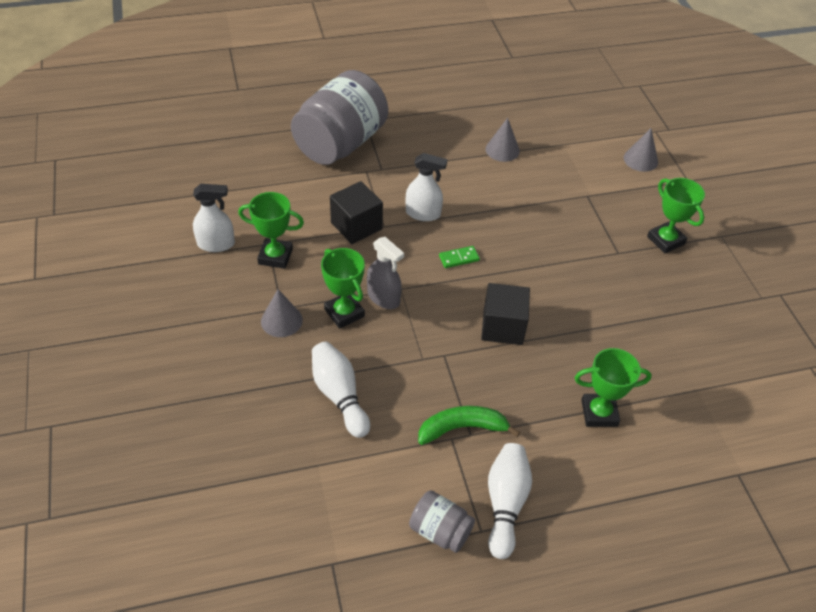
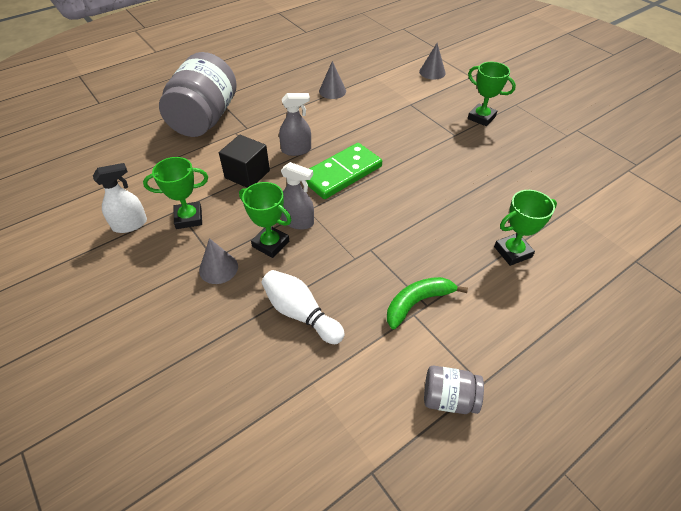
camera: 20 degrees left, 0 degrees up
white spray bottle [406,153,447,221] -> grey spray bottle [279,93,311,156]
green domino [439,246,480,268] -> green domino [306,143,382,199], size x2.45
black cube [481,283,530,345] -> none
white bowling pin [488,443,532,559] -> none

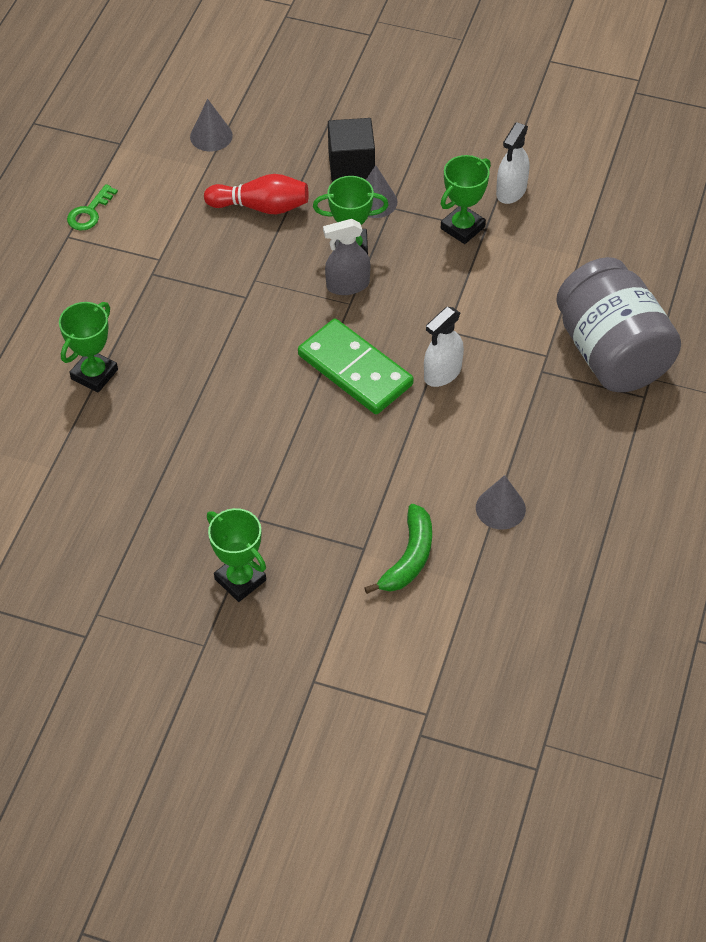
camera: 145 degrees right, 5 degrees up
black cube [219,135,270,188] -> black cube moved to [328,118,375,182]
white bowling pin [261,270,345,344] -> red bowling pin [204,174,309,214]
grey spray bottle [279,93,311,156] -> white spray bottle [424,307,464,387]
green domino [306,143,382,199] -> green domino turned 60 degrees counterclockwise [298,319,414,414]
green banana [387,277,468,329] -> green banana moved to [364,504,432,594]
grey cone [419,43,446,80] -> grey cone moved to [190,99,233,151]
grey jar [424,366,484,414] -> green key [67,184,118,230]
green trophy [468,62,516,126] -> green trophy turned 45 degrees clockwise [207,508,266,602]

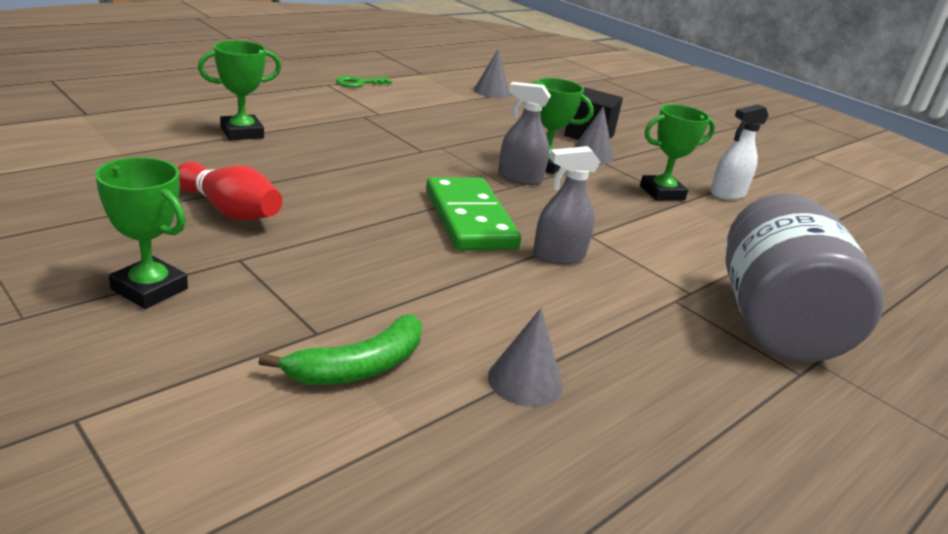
camera: 25 degrees right, 25 degrees down
red bowling pin [204,174,309,214] -> red bowling pin moved to [177,162,282,221]
green trophy [207,508,266,602] -> green trophy turned 45 degrees counterclockwise [95,157,188,309]
white spray bottle [424,307,464,387] -> grey spray bottle [533,146,600,265]

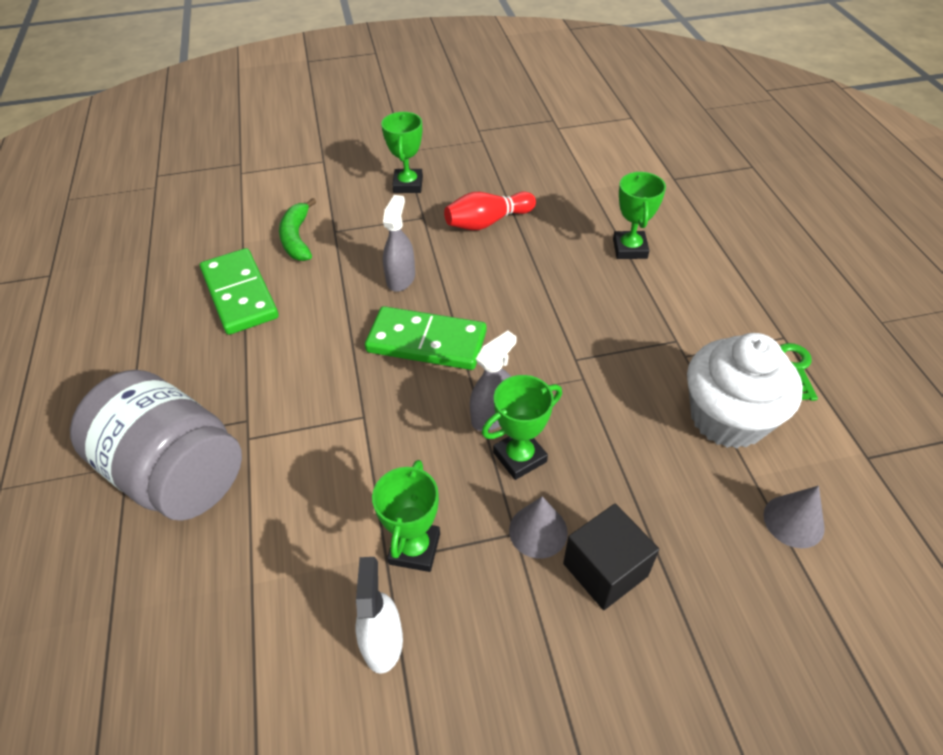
camera: 125 degrees right, 20 degrees up
green trophy [95,157,188,309] -> green trophy turned 60 degrees counterclockwise [381,112,423,193]
grey cone [488,308,563,407] -> green domino [200,248,279,335]
grey spray bottle [533,146,600,265] -> grey spray bottle moved to [383,195,415,292]
none -> white cupcake [687,333,803,448]

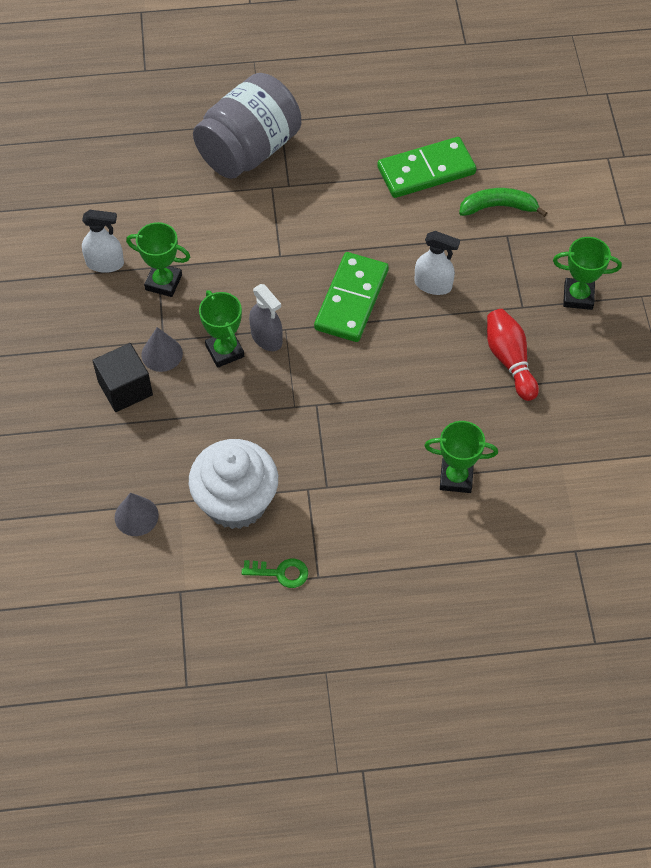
camera: 95 degrees right, 10 degrees up
grey spray bottle [383,195,415,292] -> white spray bottle [414,231,460,295]

